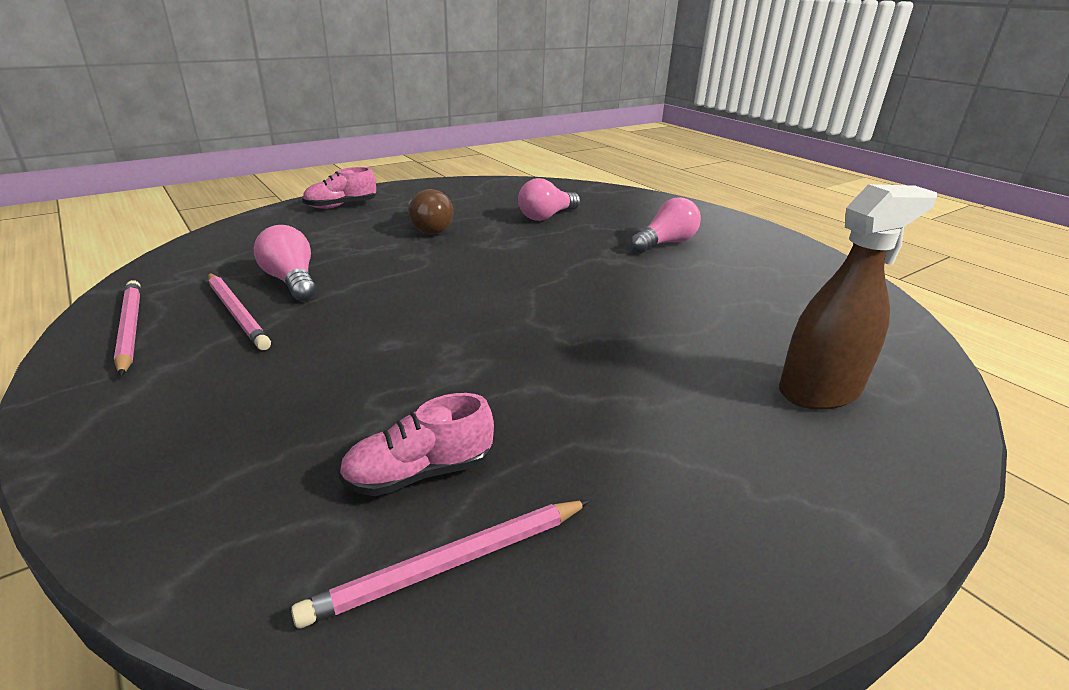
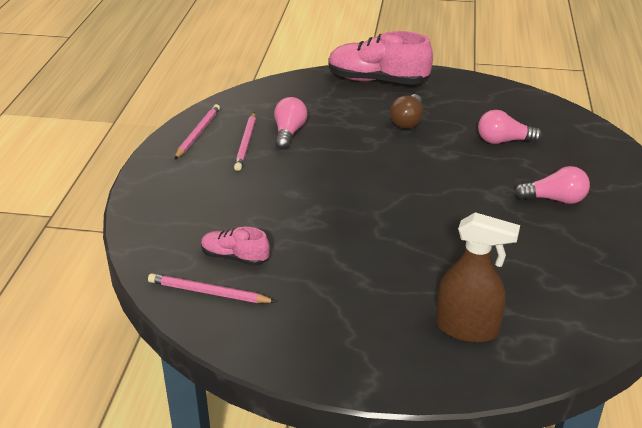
camera: 45 degrees right, 5 degrees up
pink shoe [302,167,376,209] -> pink shoe [329,31,433,85], size x1.91

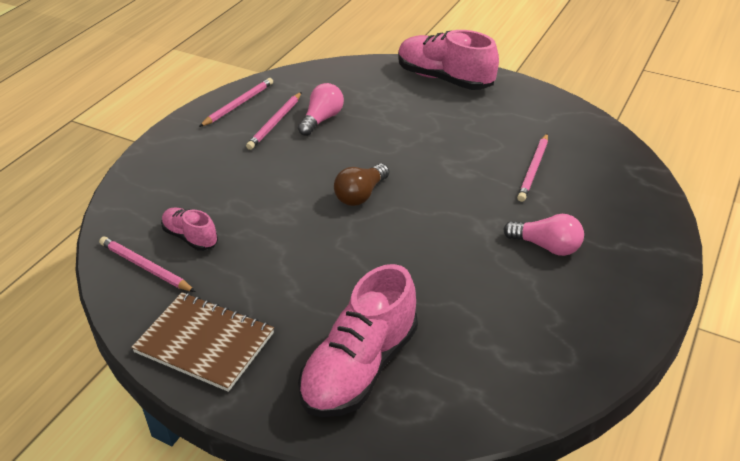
camera: 20 degrees right, 5 degrees up
brown light bulb [390,94,423,129] -> brown light bulb moved to [334,163,389,206]
brown spray bottle [436,212,520,343] -> pink shoe [298,264,418,417]
pink light bulb [478,110,542,144] -> pink pencil [517,133,548,202]
none -> brown notebook [131,292,274,392]

